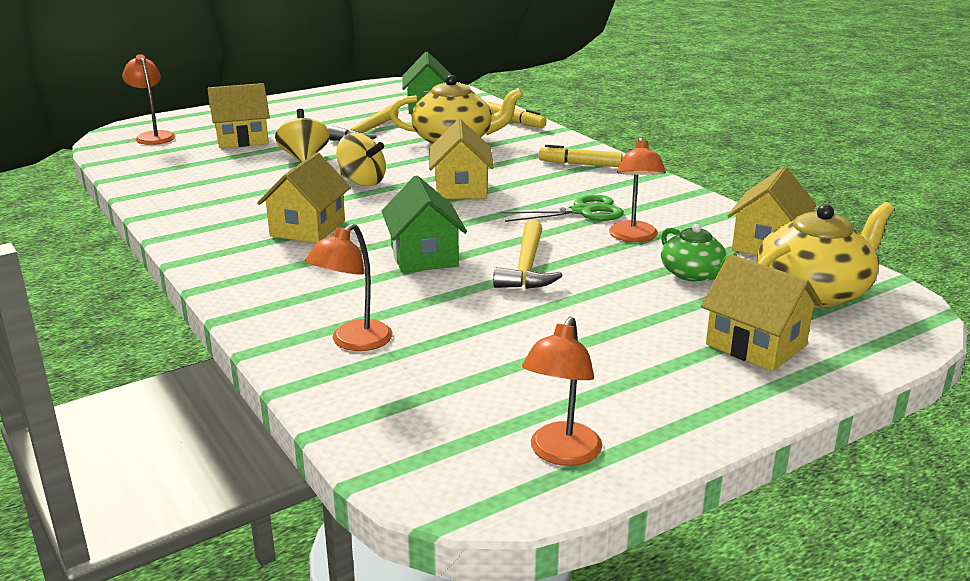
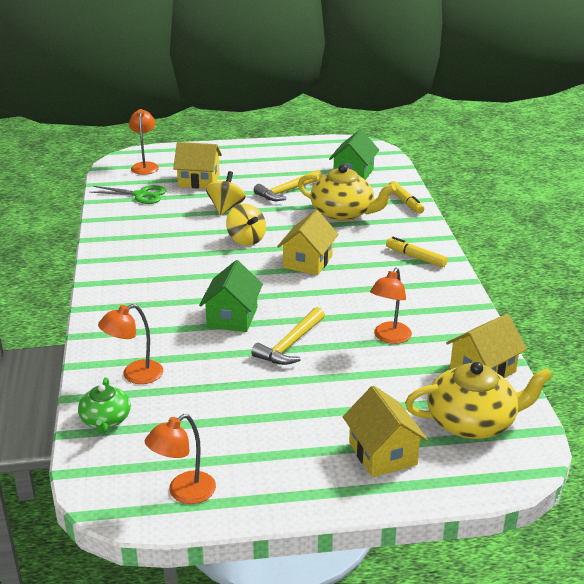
camera: 25 degrees right, 5 degrees up
yellow house [257,153,351,243] -> none
green scissors [500,195,624,222] -> green scissors moved to [89,185,166,204]
green teapot [661,224,737,282] -> green teapot moved to [78,377,131,434]

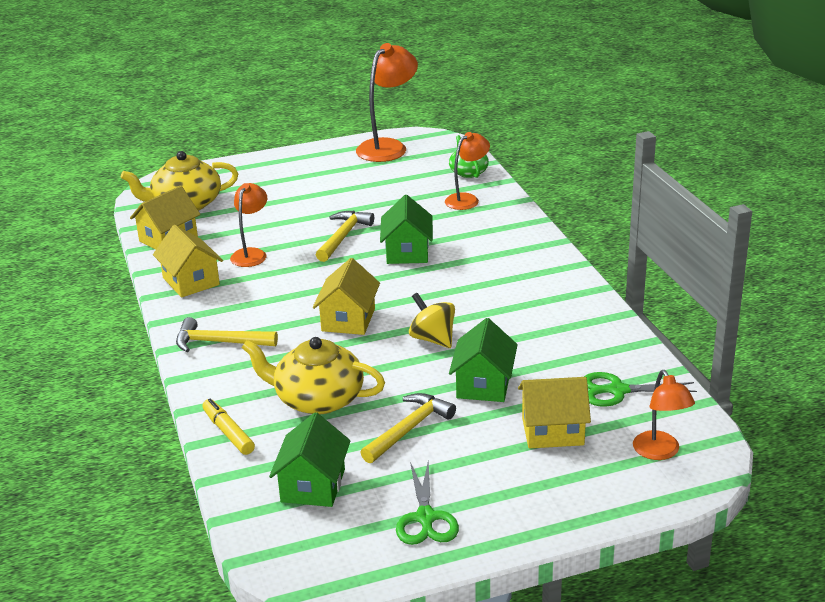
camera: 170 degrees right, 0 degrees up
orange lamp [145,414,216,504] -> orange lamp [356,43,418,162], size x1.61
yellow spinning top [206,171,245,216] -> green house [449,318,518,402]
yellow house [343,386,428,477] -> yellow house moved to [153,225,223,298]
yellow marker [386,237,448,268] -> yellow hammer [176,317,278,352]
none -> green scissors [396,460,459,545]

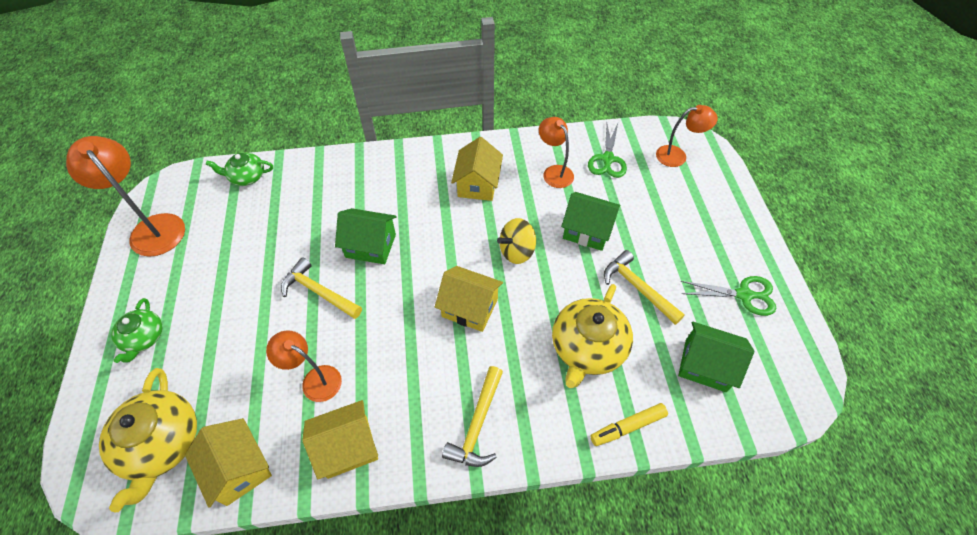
camera: 80 degrees left, 25 degrees up
orange lamp [445,132,490,210] -> orange lamp moved to [539,117,574,188]
yellow house [518,377,591,448] -> yellow house moved to [451,137,503,201]
none -> green teapot [111,298,162,363]

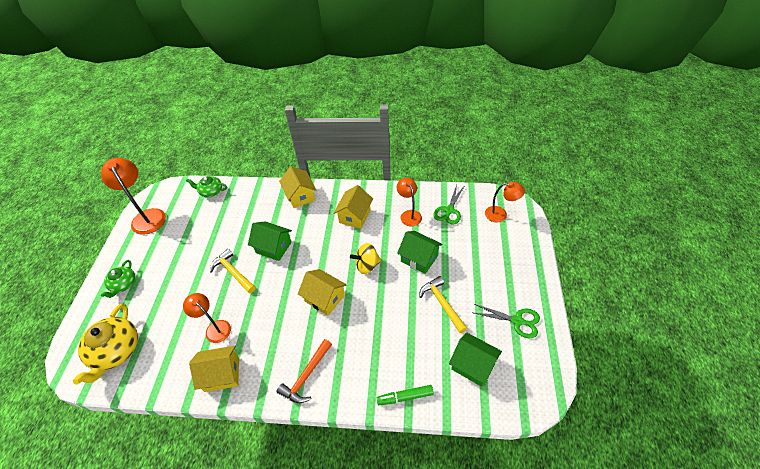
camera: 15 degrees right, 5 degrees down
yellow house [185,418,272,508] -> yellow house moved to [279,166,316,208]
yellow hammer [442,366,503,467] -> orange hammer [277,339,332,403]
yellow teapot [552,284,633,388] -> none
yellow marker [590,403,668,446] -> green marker [377,385,434,405]

